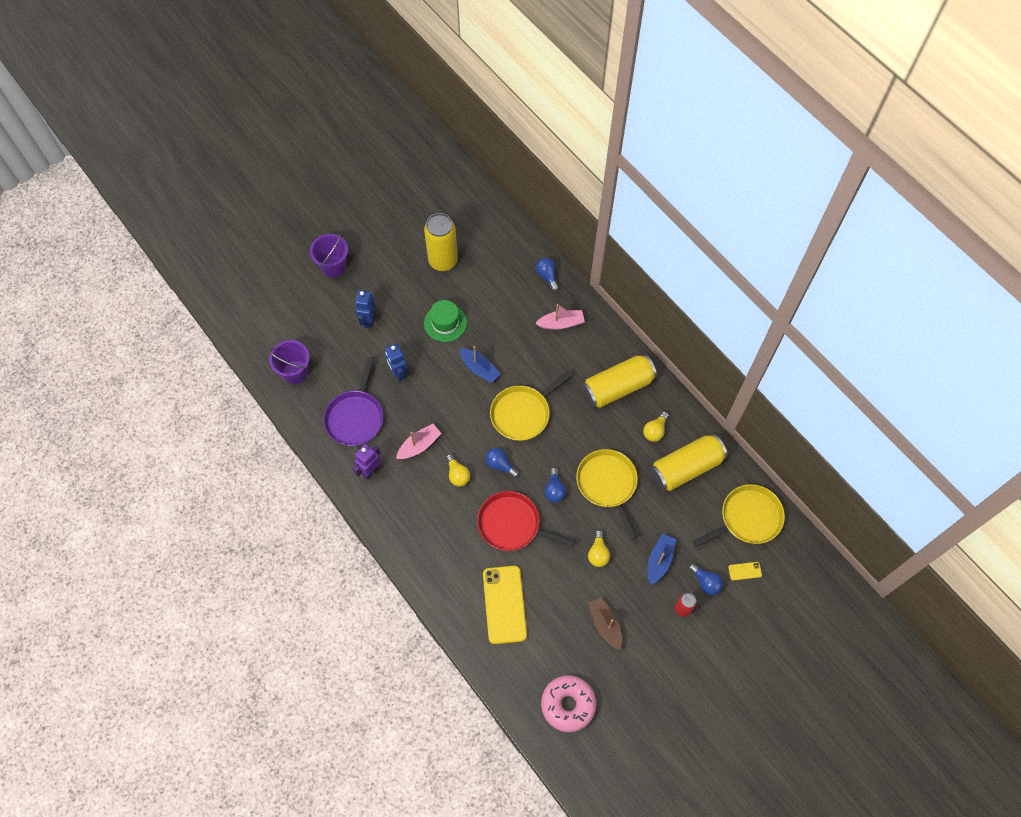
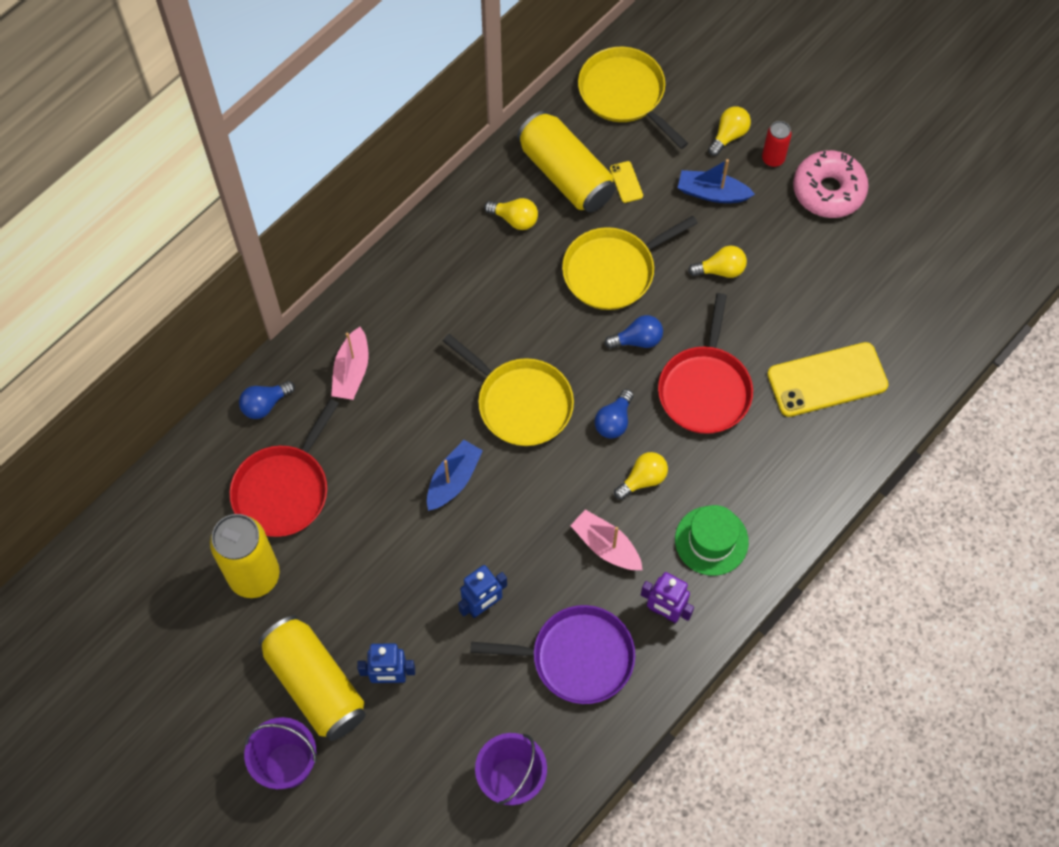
camera: 100 degrees left, 0 degrees up
green hat [424,300,467,342] -> green hat moved to [675,505,749,576]
pink boat [535,304,585,330] -> pink boat turned 150 degrees counterclockwise [331,327,369,400]
pink donut [541,675,597,732] -> pink donut moved to [793,150,869,218]
yellow can [582,355,657,408] -> yellow can moved to [259,616,366,741]
brown boat [588,597,622,650] -> none
blue light bulb [689,563,723,595] -> yellow light bulb [708,106,751,156]
yellow phone [728,562,762,581] -> yellow phone moved to [610,161,643,203]
none -> red pan [230,399,339,537]

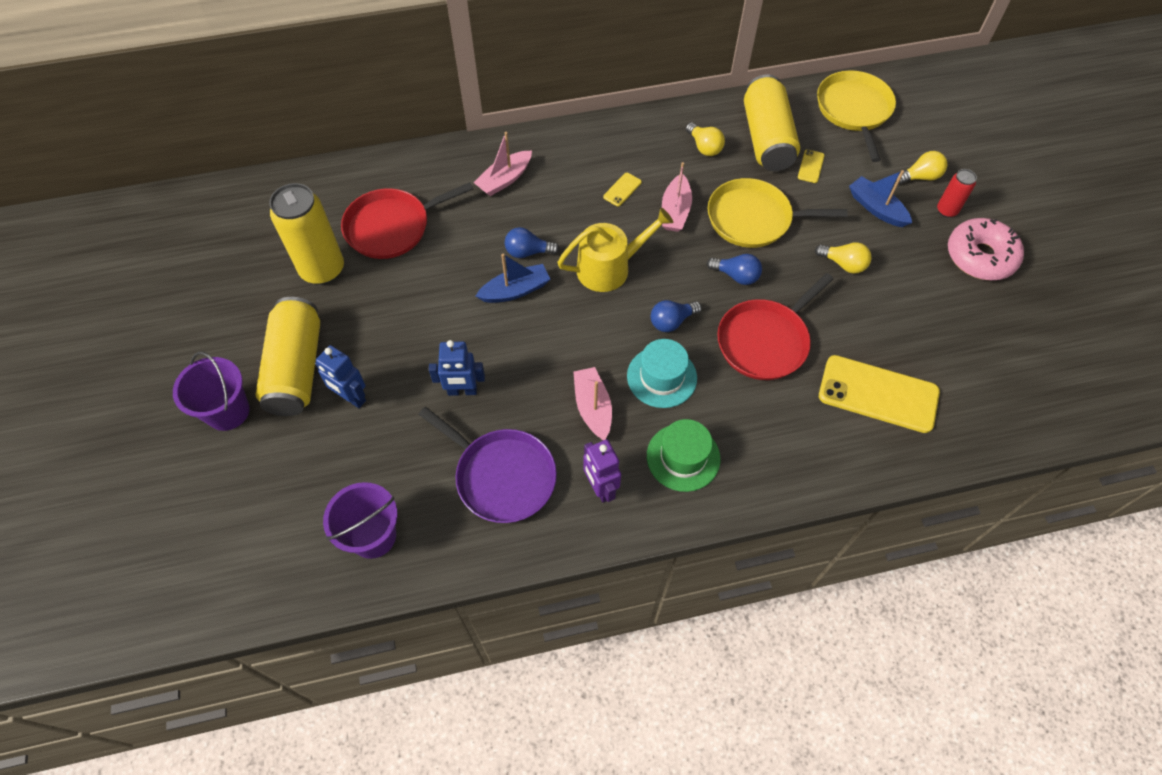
camera: 35 degrees right, 5 degrees down
blue light bulb [239,381,295,419] -> blue light bulb moved to [505,227,560,258]
yellow pan [443,334,574,446] -> yellow watering can [557,208,673,292]
yellow light bulb [614,452,668,500] -> turquoise hat [627,339,697,408]
none -> yellow phone [603,173,642,206]
none -> pink boat [662,162,692,232]

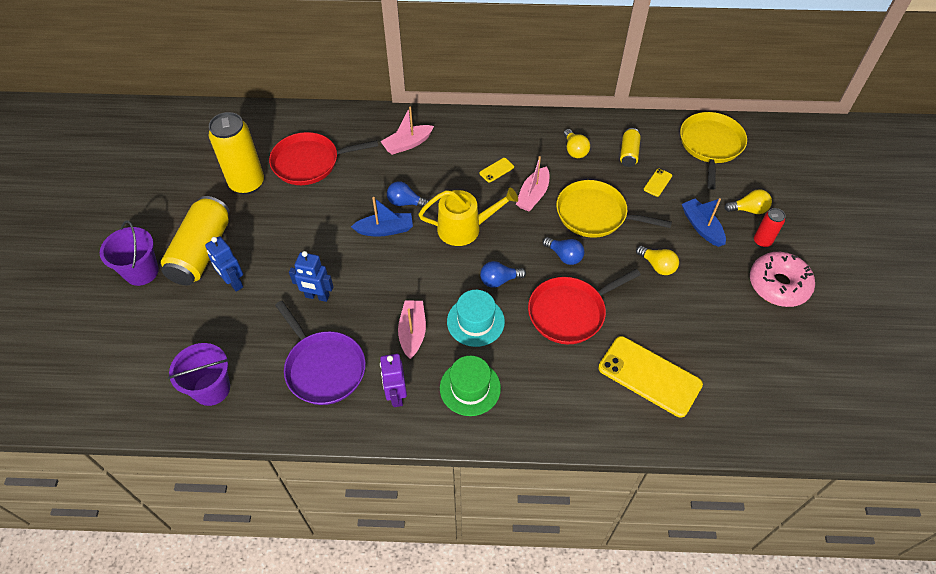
camera: 15 degrees right, 5 degrees down
yellow can [744,74,800,171] -> yellow can [620,128,641,167], size x0.50

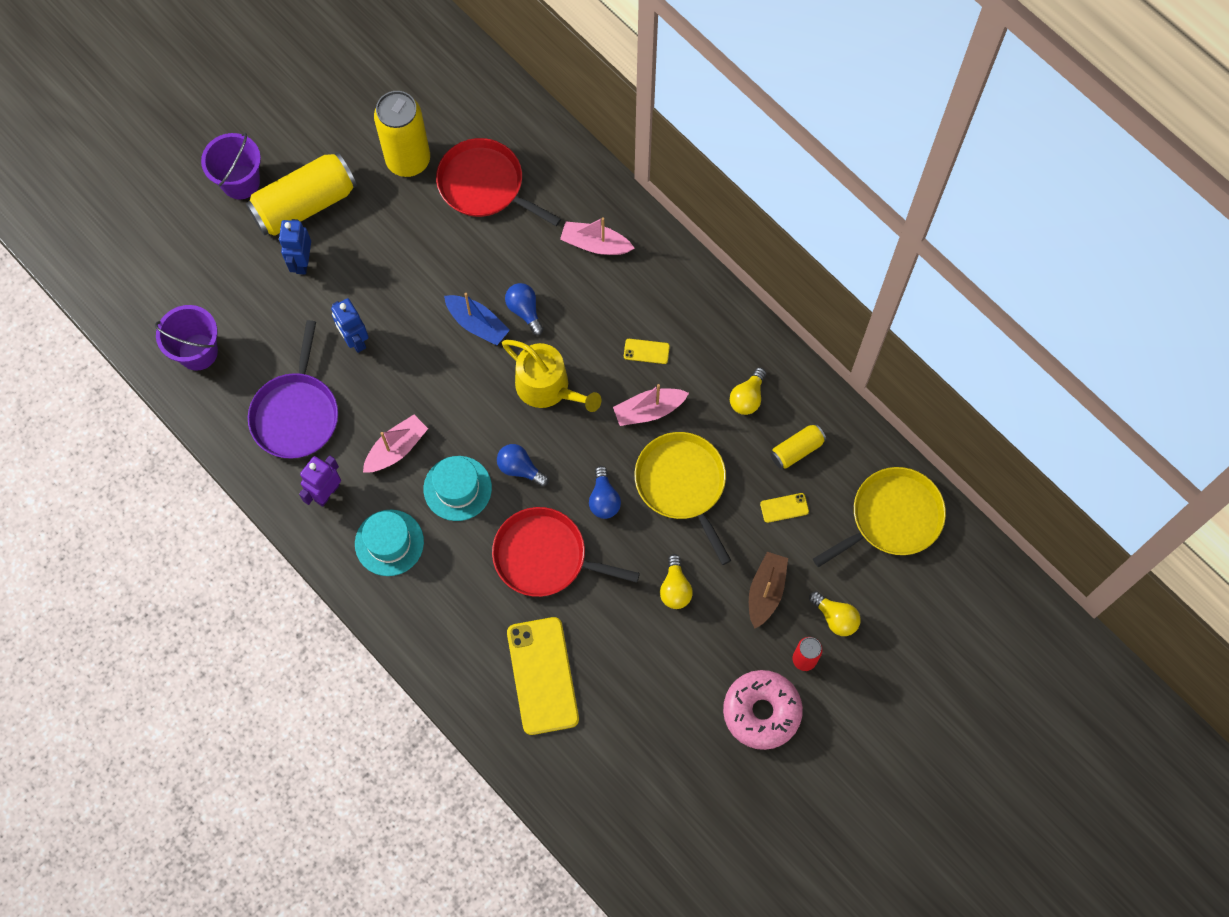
camera: 45 degrees right, 15 degrees up
green hat [440,356,501,416] -> turquoise hat [355,509,424,576]
blue boat [682,198,726,247] -> brown boat [749,552,788,629]

